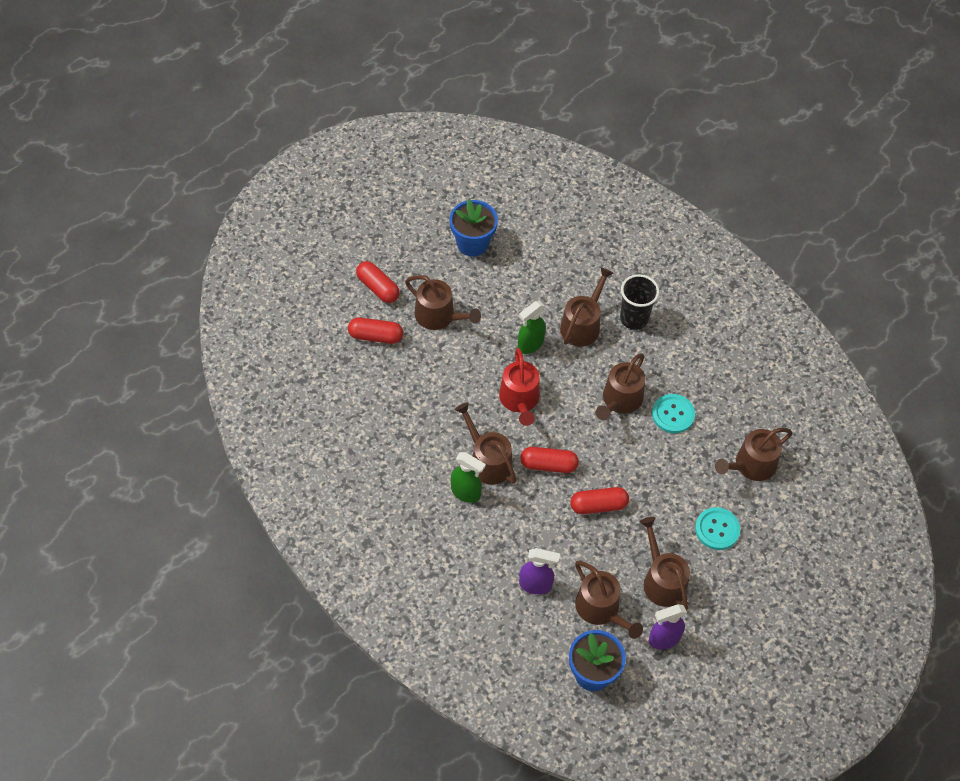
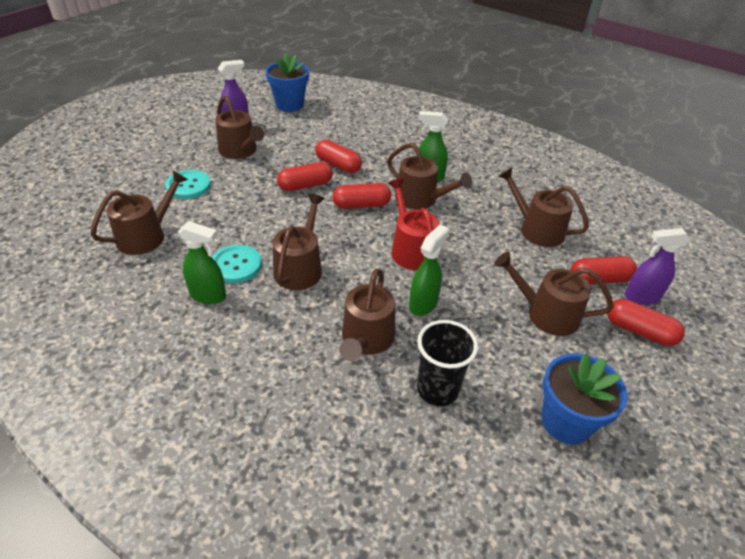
camera: 165 degrees right, 15 degrees down
purple spray bottle [519,548,560,595] -> purple spray bottle moved to [624,228,691,305]
brown watering can [575,561,643,639] -> brown watering can moved to [498,167,589,247]
black cup [620,274,659,330] -> black cup moved to [417,320,478,406]
none -> green spray bottle [178,221,226,304]
none -> red capsule [315,140,362,173]

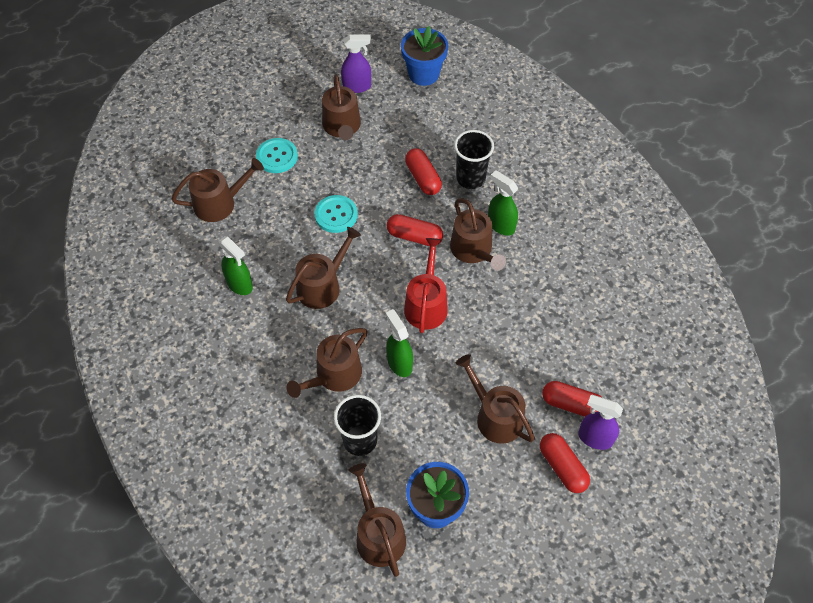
camera: 30 degrees right, 15 degrees up
turquoise button [212,245,262,283] -> turquoise button moved to [314,195,358,233]
red capsule [277,162,333,191] -> none
green spray bottle [409,224,449,316] -> green spray bottle turned 90 degrees counterclockwise [386,309,413,377]
brown watering can [498,167,589,247] -> brown watering can moved to [349,463,406,577]
none -> black cup [454,130,494,189]

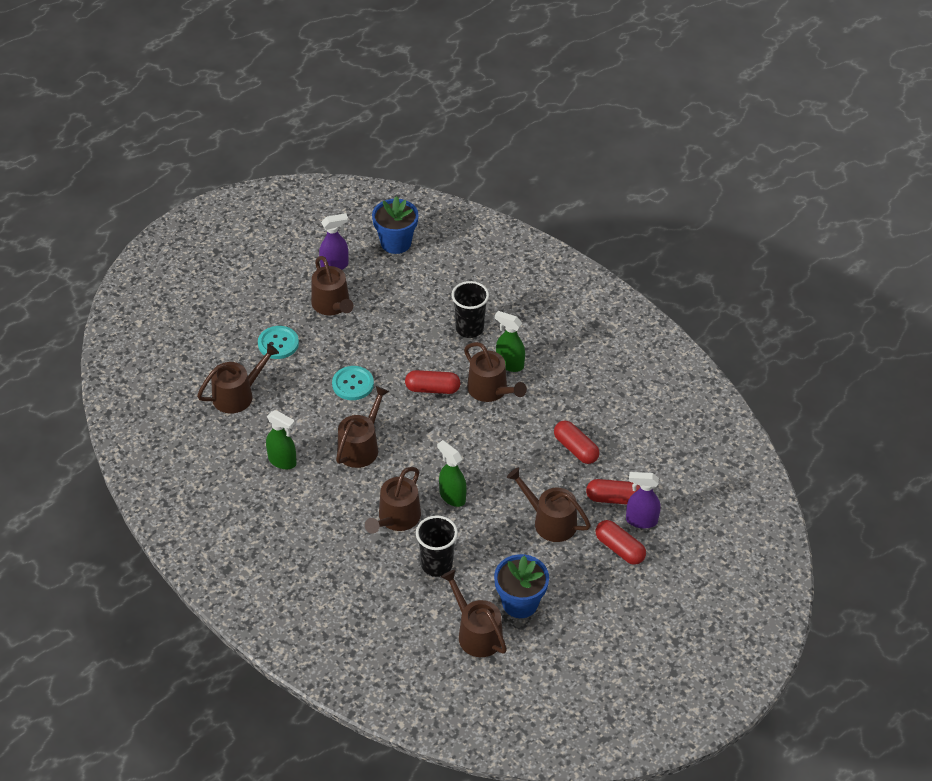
camera: 15 degrees left, 10 degrees down
red watering can [404,238,448,333] -> none
red capsule [405,148,442,195] -> red capsule moved to [554,421,599,464]

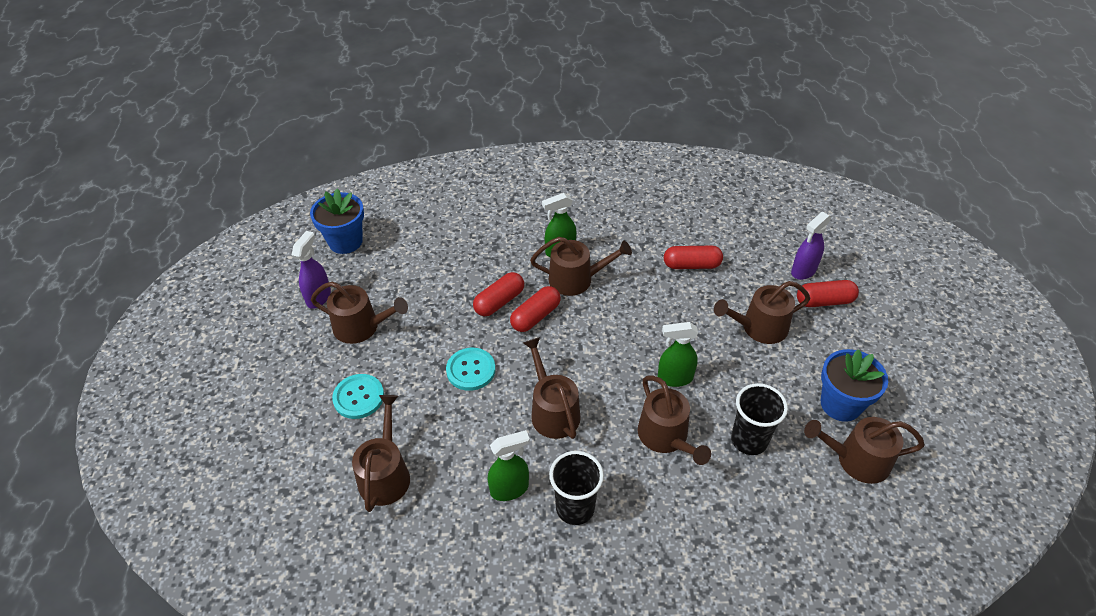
camera: 50 degrees left, 0 degrees up
black cup [451,281,489,338] -> black cup moved to [549,451,604,525]
red capsule [586,479,640,505] -> red capsule moved to [473,272,524,316]

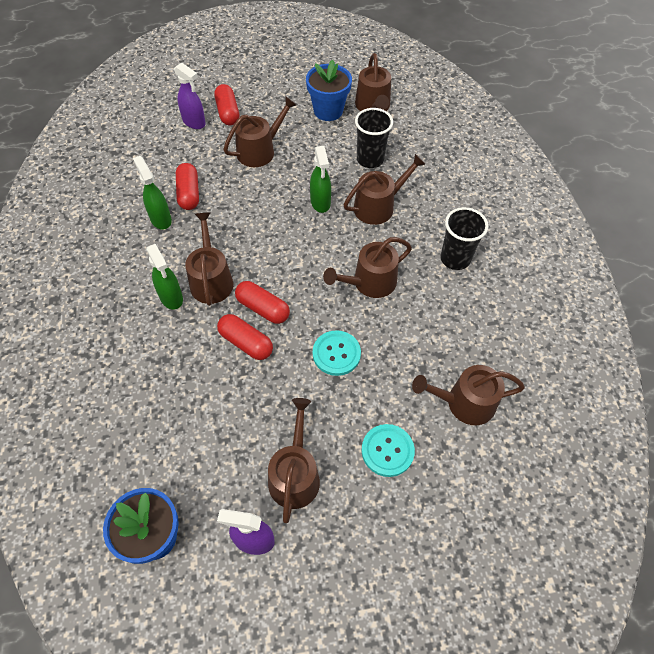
camera: 100 degrees left, 10 degrees up
green spray bottle [488,430,530,501] -> green spray bottle moved to [133,156,172,230]
brown watering can [714,281,810,344] -> brown watering can turned 105 degrees counterclockwise [223,96,297,167]

